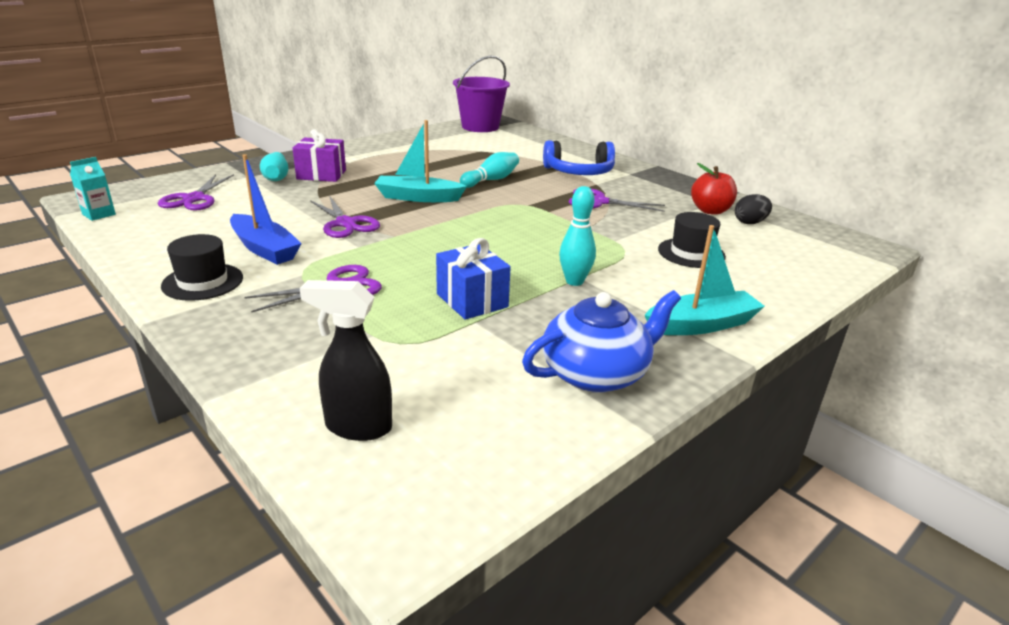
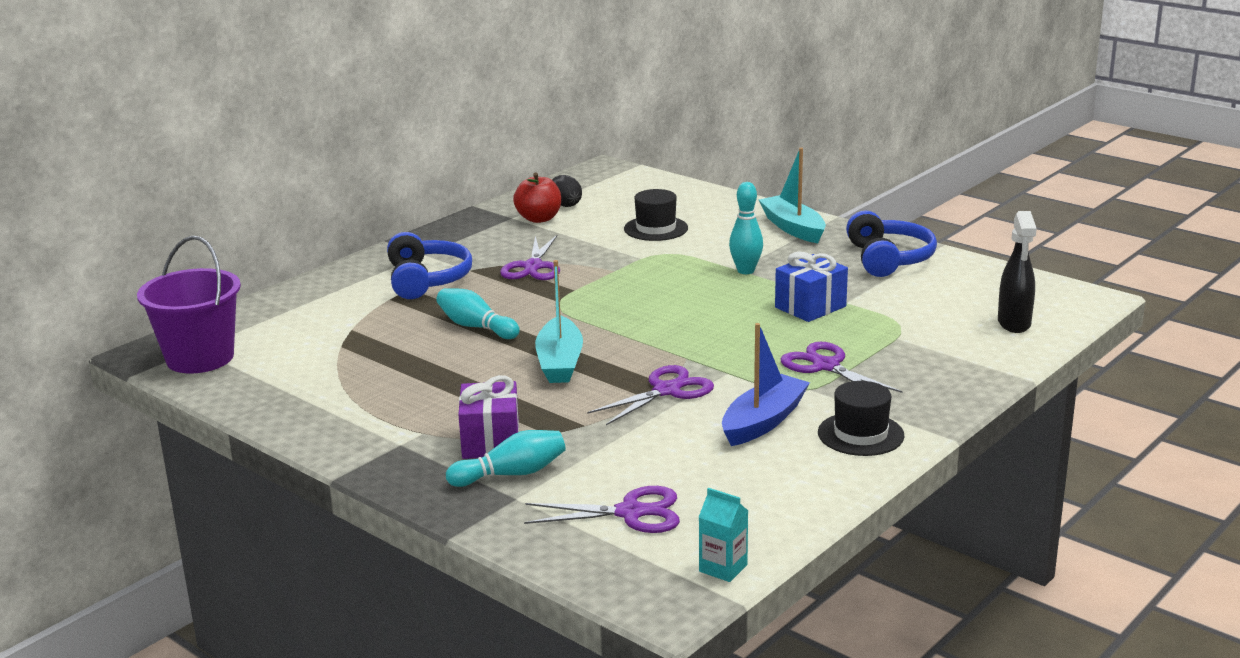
camera: 95 degrees left, 5 degrees down
blue teapot [522,290,681,393] -> blue headphones [846,211,937,277]

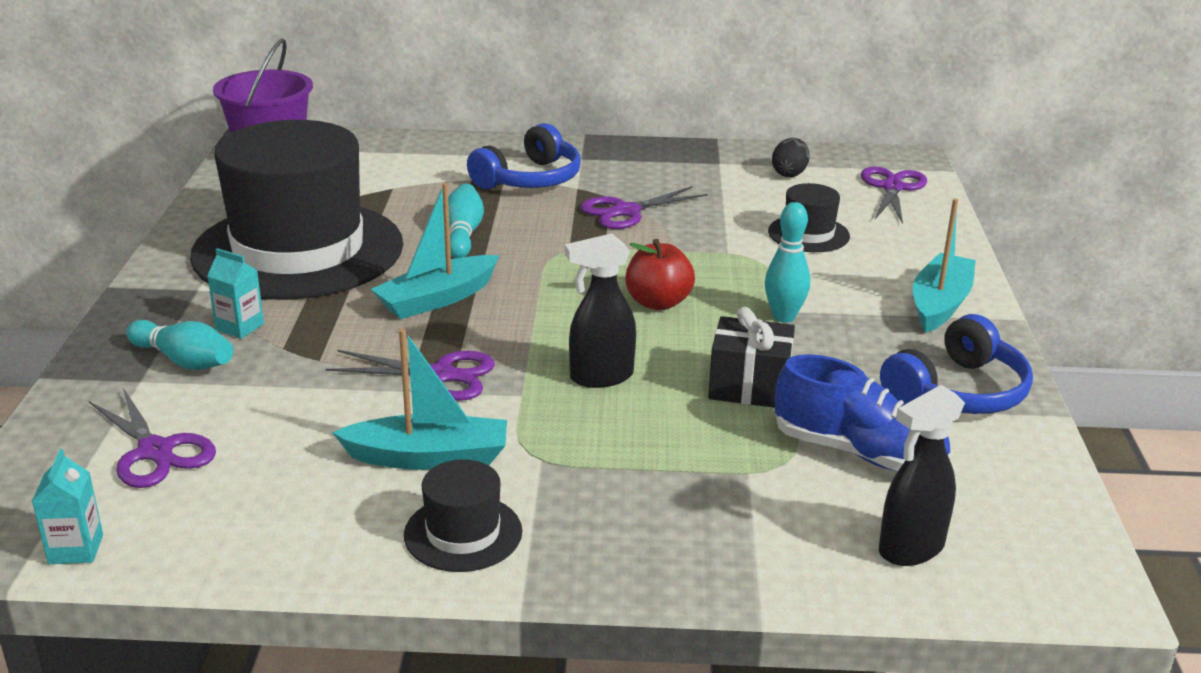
camera: 50 degrees right, 5 degrees up
purple gift [458,375,519,459] -> turquoise carton [207,248,264,339]
red apple [513,172,561,223] -> red apple moved to [625,239,695,310]
blue boat [722,323,810,446] -> turquoise boat [332,329,507,470]
blue gift [775,252,848,322] -> black gift [708,307,795,408]
purple scissors [781,342,903,393] -> purple scissors moved to [861,166,927,224]
none -> black hat [190,120,403,300]
none -> black spray bottle [565,233,636,388]
none -> blue shoe [775,354,951,471]

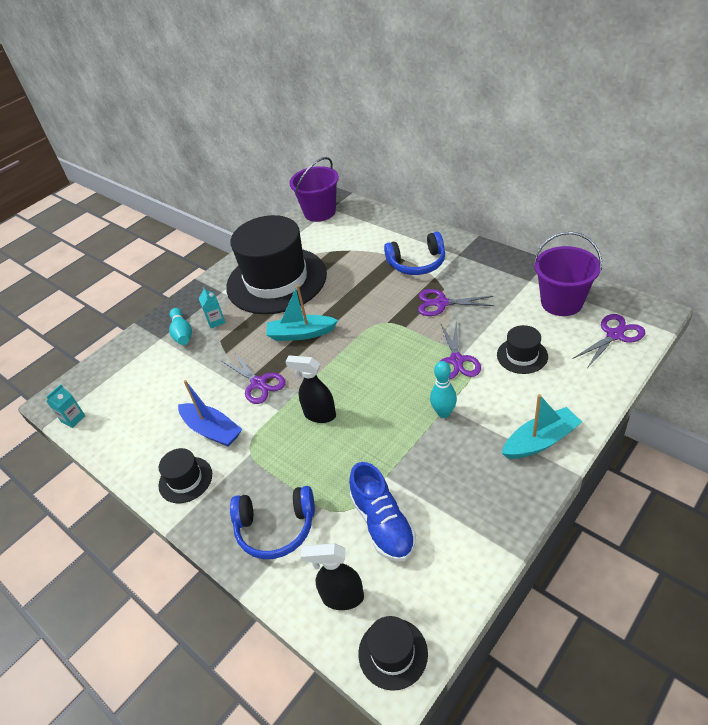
camera: 45 degrees right, 15 degrees up
purple scissors [89,388,216,488] -> purple scissors moved to [439,320,481,379]
turquoise boat [332,329,507,470] -> blue boat [178,380,242,447]
turquoise bowling pin [448,184,484,259] -> none
red apple [625,239,695,310] -> none
black gift [708,307,795,408] -> none
black egg [772,138,809,177] -> purple bucket [533,232,602,316]
blue headphones [880,314,1033,414] -> blue headphones moved to [230,486,315,559]
none -> black hat [358,616,428,691]

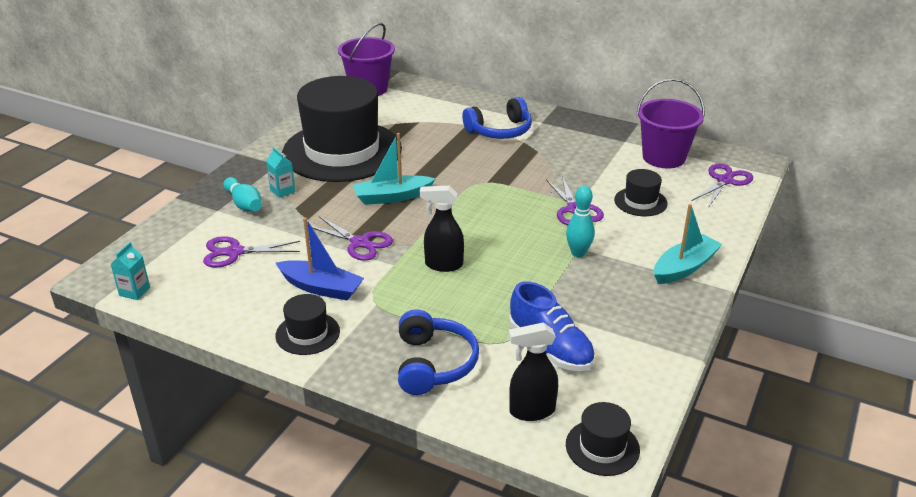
camera: 20 degrees left, 10 degrees down
blue headphones [230,486,315,559] -> blue headphones turned 75 degrees counterclockwise [398,310,479,395]
purple scissors [418,289,494,316] -> purple scissors moved to [203,236,300,268]

